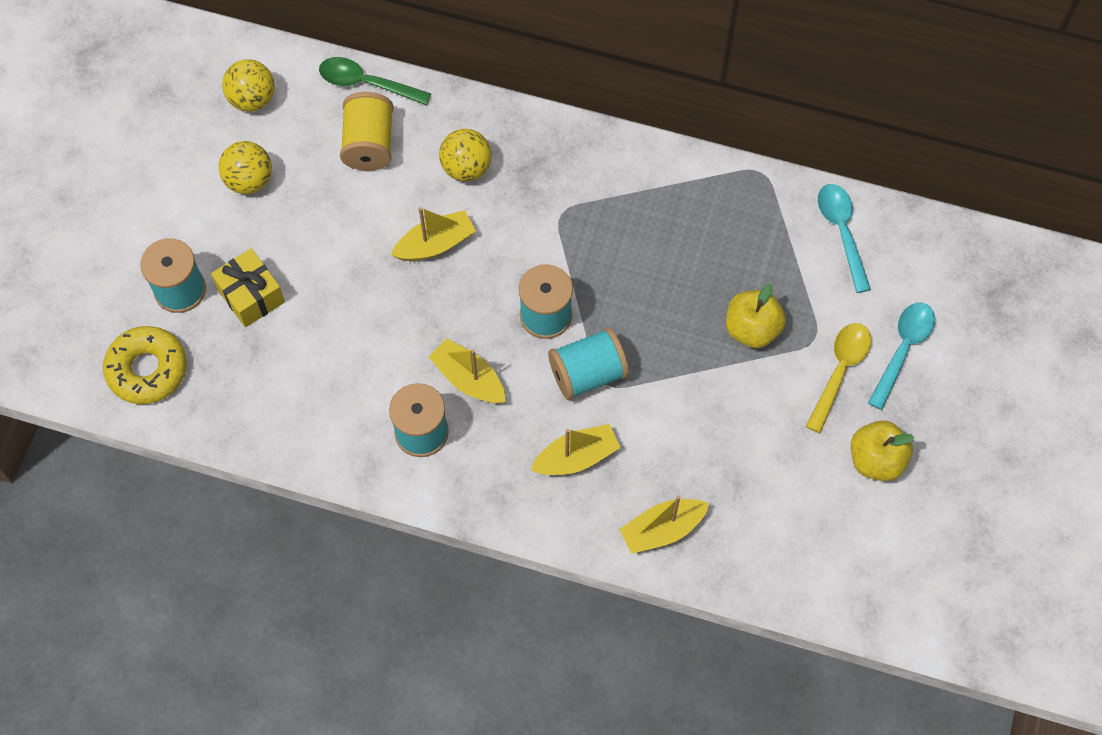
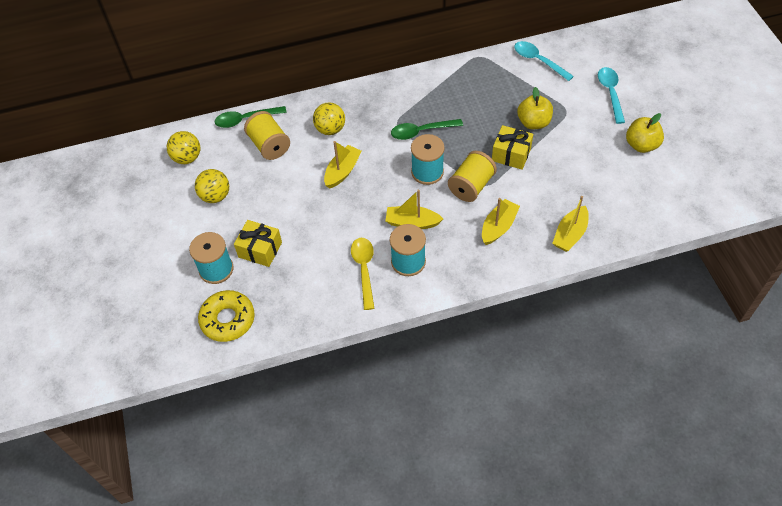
camera: 30 degrees left, 10 degrees down
turquoise spool [548,327,629,400] -> yellow spool [448,151,497,202]
yellow spoon [806,323,871,433] -> yellow spoon moved to [351,238,375,310]
none -> green spoon [391,119,463,140]
none -> yellow gift [492,125,533,170]

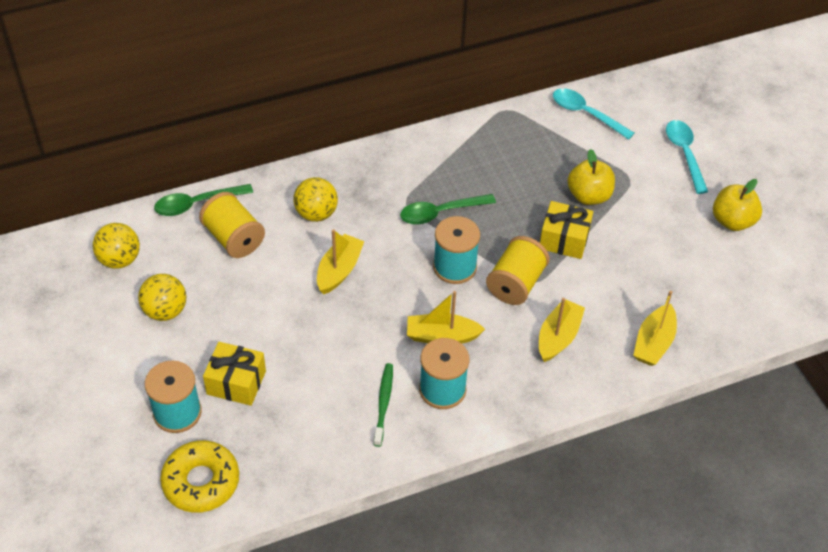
camera: 10 degrees left, 5 degrees down
yellow spoon [351,238,375,310] -> green toothbrush [374,363,393,447]

